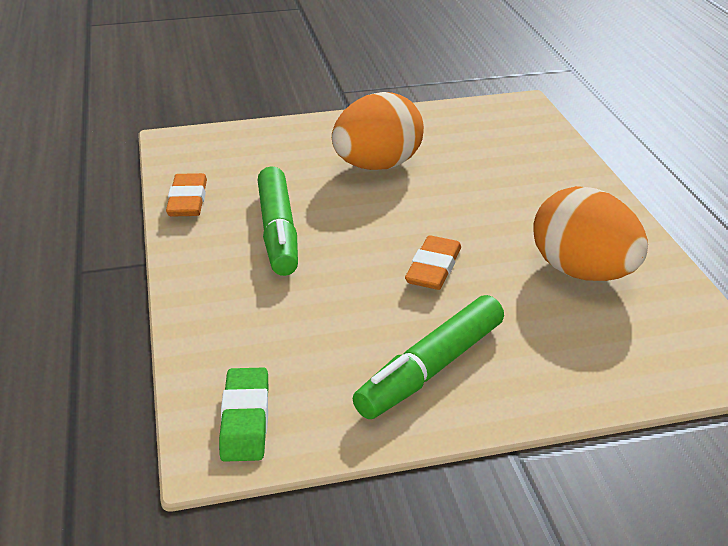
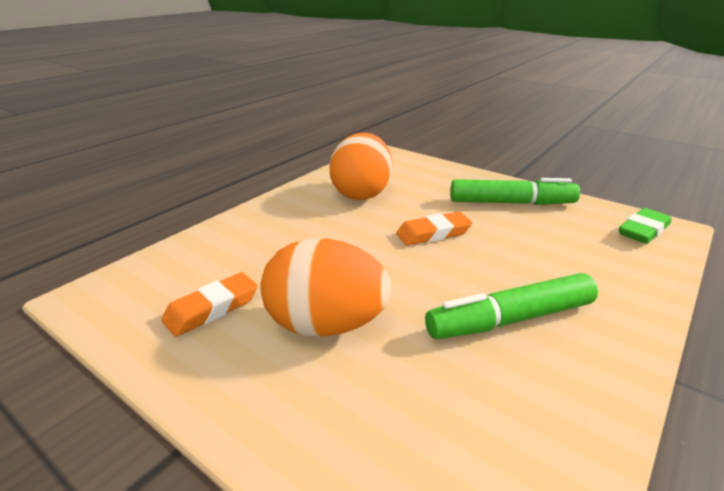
camera: 130 degrees left, 5 degrees down
orange eraser [166,173,207,217] -> orange eraser moved to [161,272,258,337]
green marker [258,166,298,276] -> green marker turned 150 degrees counterclockwise [425,273,598,339]

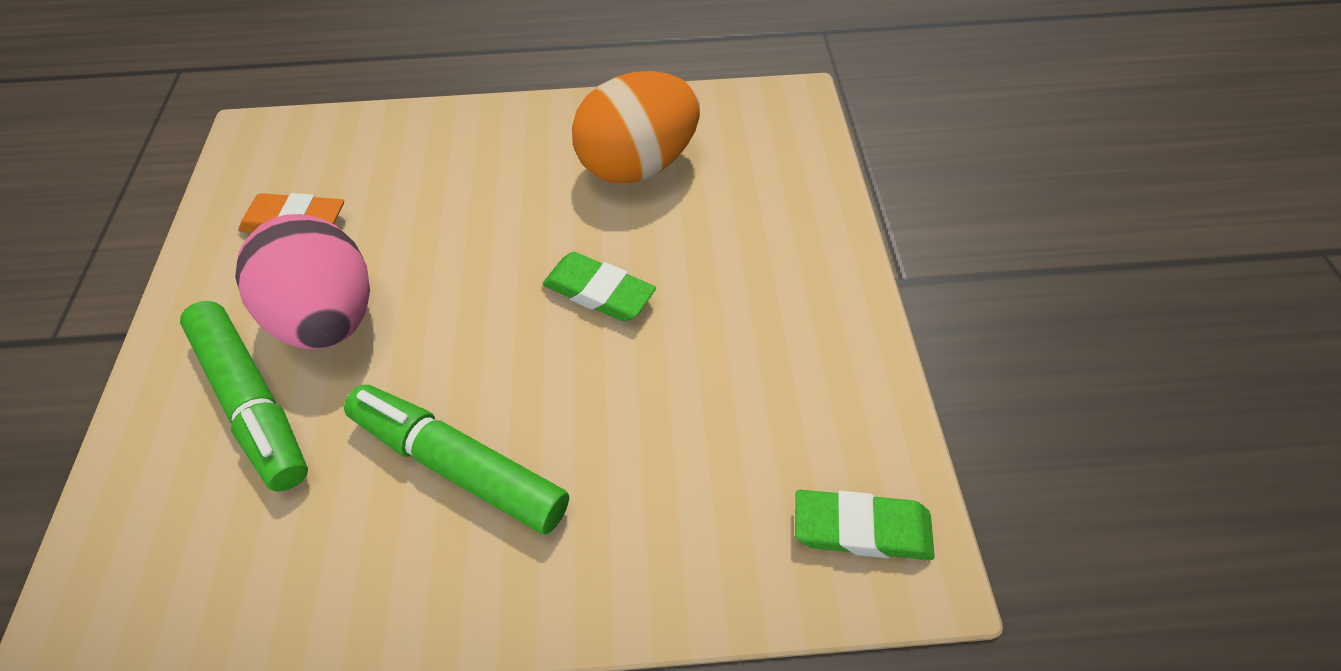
camera: 50 degrees right, 25 degrees up
orange egg [261,238,392,336] -> pink egg [235,214,370,350]
orange eraser [396,212,472,246] -> green eraser [542,252,656,322]
green marker [451,178,580,205] -> green marker moved to [180,301,308,491]

